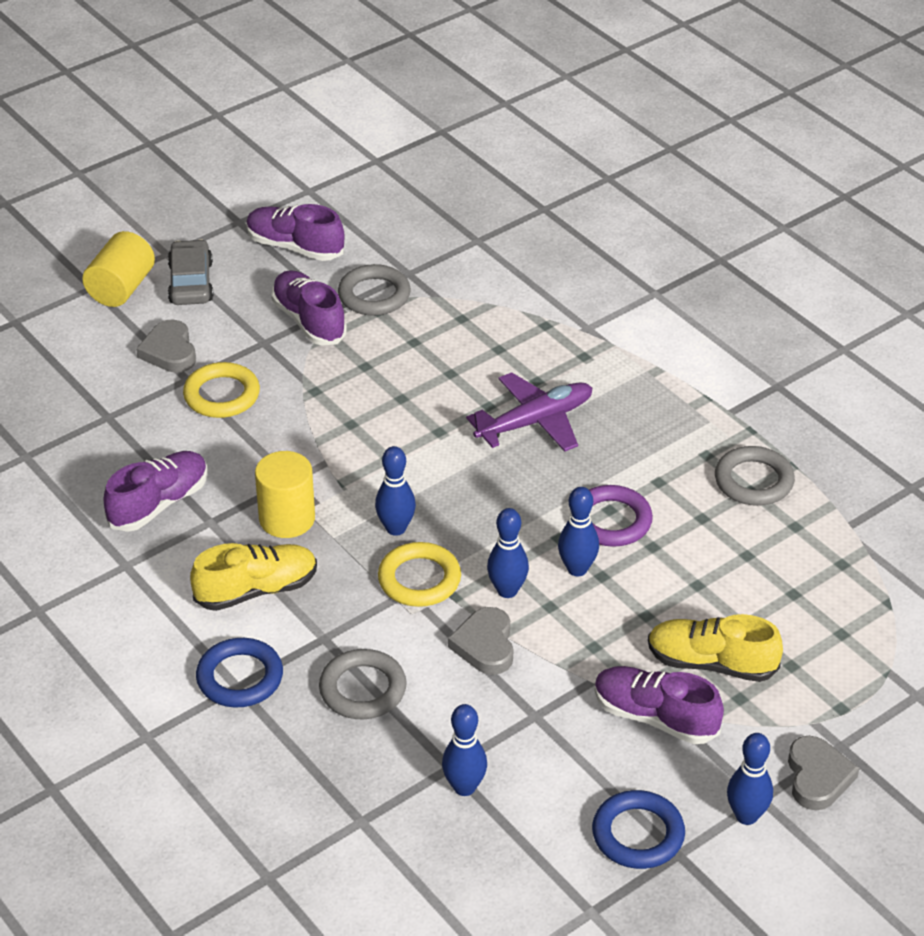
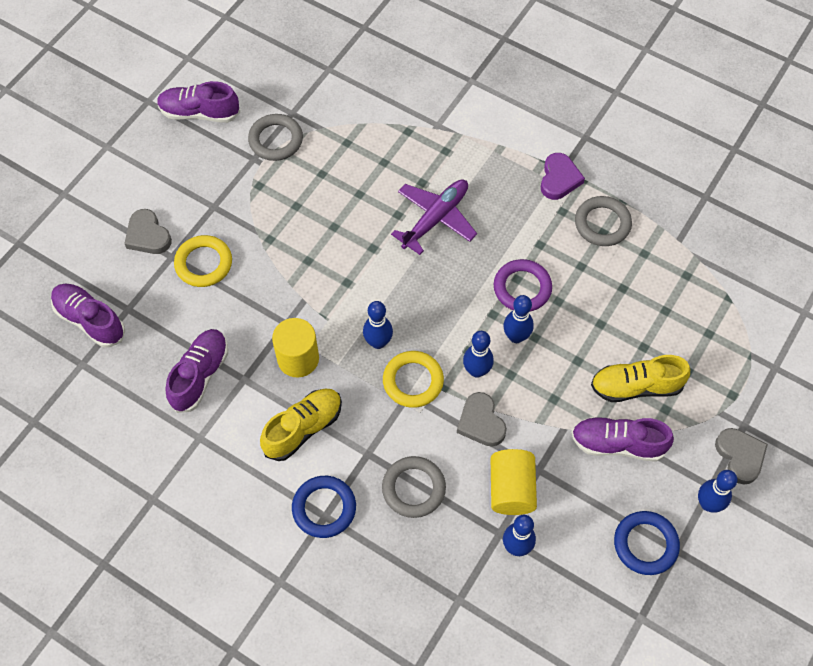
camera: 20 degrees left, 20 degrees up
yellow cylinder [82,231,155,307] -> yellow cylinder moved to [491,449,537,515]
grey car [168,239,214,305] -> none
purple shoe [271,270,347,345] -> purple shoe moved to [51,284,125,348]
none -> purple heart [541,153,585,200]

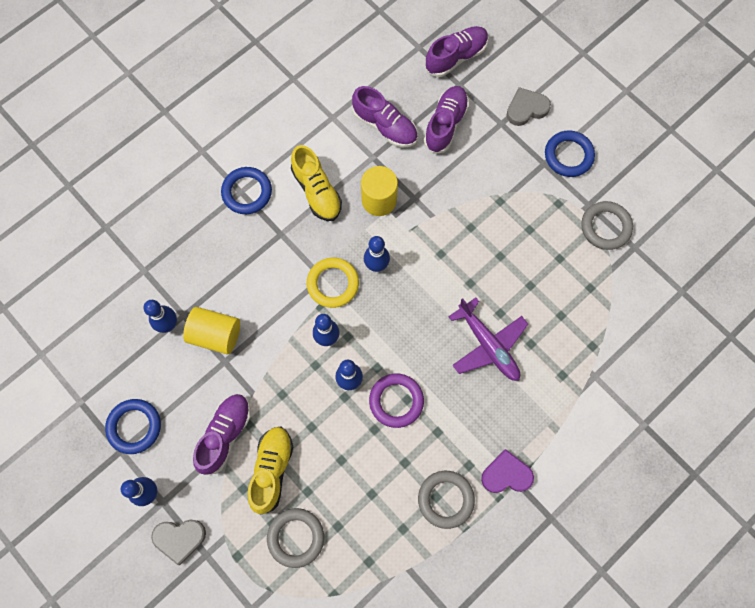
camera: 105 degrees right, 10 degrees up
purple shoe [157,81,240,123] -> purple shoe moved to [424,86,469,154]
yellow ring [174,235,232,287] -> none
grey ring [382,456,446,518] -> grey ring moved to [267,508,324,568]
grey heart [457,392,507,447] -> none
purple heart [541,153,585,200] -> purple heart turned 150 degrees clockwise [481,449,534,493]
none -> blue ring [545,131,595,177]

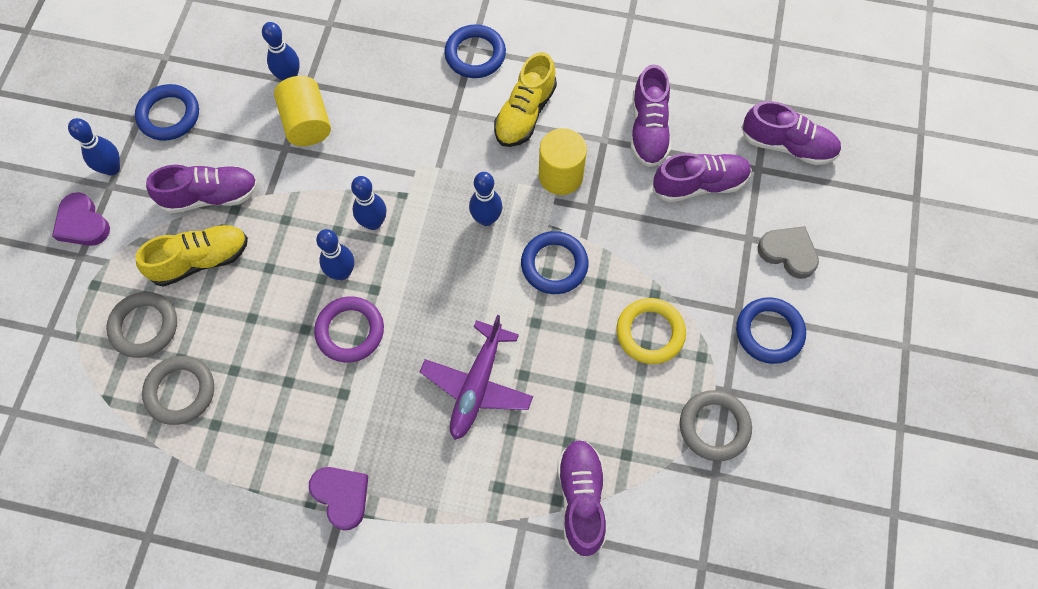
camera: 55 degrees right, 5 degrees down
grey heart [151,519,206,565] -> purple heart [52,192,110,246]
yellow ring [307,257,359,308] -> yellow ring moved to [616,298,686,364]
grey ring [418,471,475,529] -> grey ring moved to [142,356,214,425]
none -> blue ring [521,231,589,294]
none -> purple shoe [557,439,606,558]

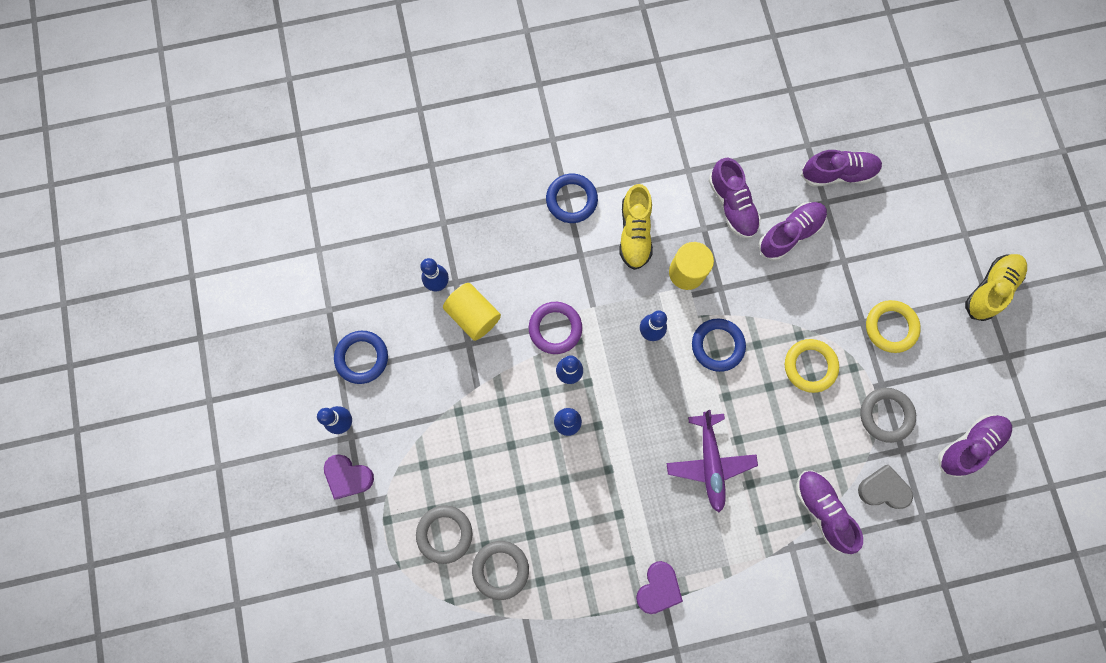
camera: 25 degrees left, 10 degrees up
yellow shoe [136,224,248,286] -> yellow shoe moved to [965,254,1027,321]
purple shoe [146,165,258,214] -> purple shoe moved to [938,414,1012,477]
purple heart [309,467,368,530] -> purple heart turned 90 degrees clockwise [636,561,683,614]
purple ring [314,296,384,363] -> purple ring moved to [529,302,582,354]
blue ring [736,297,806,364] -> yellow ring [866,300,921,353]
grey heart [758,226,819,279] -> grey heart moved to [858,465,913,509]

